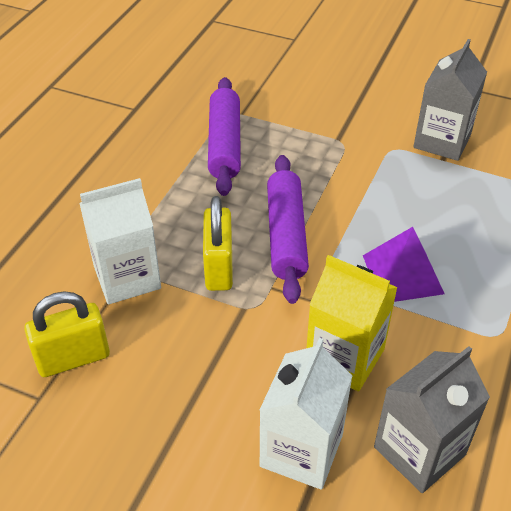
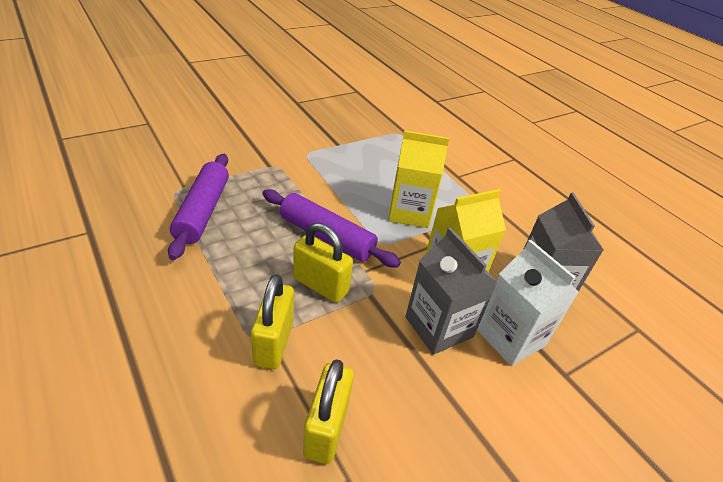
camera: 60 degrees left, 5 degrees down
white carton [79,178,161,305] -> yellow padlock [251,274,294,369]
purple rolling pin [208,77,241,196] -> purple rolling pin turned 60 degrees clockwise [168,154,229,260]
purple pyramid [363,227,445,302] -> yellow carton [388,130,449,228]
grey carton [413,39,487,161] -> grey carton moved to [405,227,497,355]

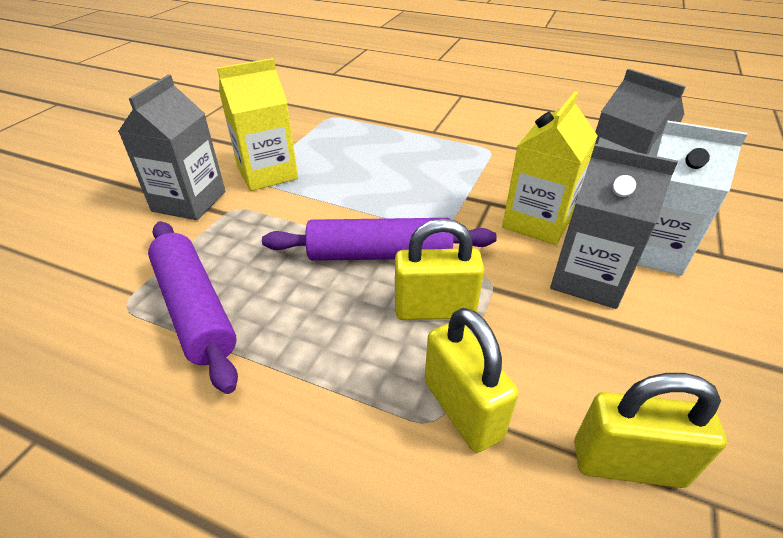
camera: 30 degrees left, 0 degrees up
yellow padlock [303,359,354,464] -> yellow padlock turned 60 degrees counterclockwise [574,373,727,488]
yellow carton [388,130,449,228] -> yellow carton moved to [217,58,298,191]
none -> grey carton [118,75,225,220]

